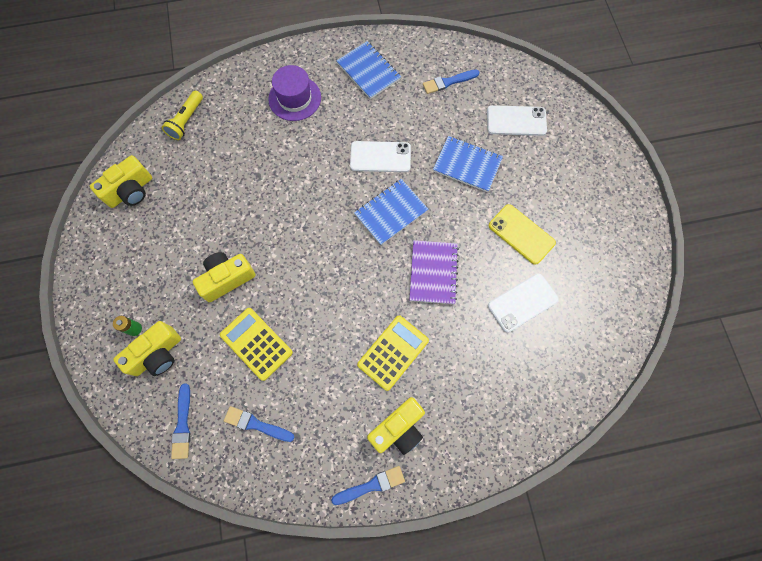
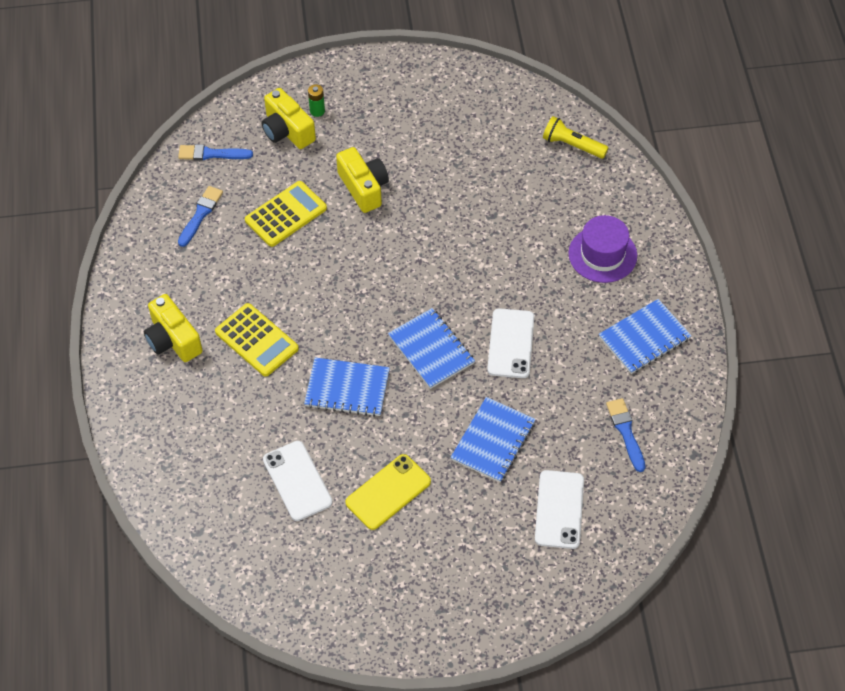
camera: 95 degrees right, 15 degrees down
yellow camera [90,155,152,208] -> none
blue brush [331,466,405,505] -> none
purple notebook [409,240,459,304] -> blue notebook [304,357,390,417]

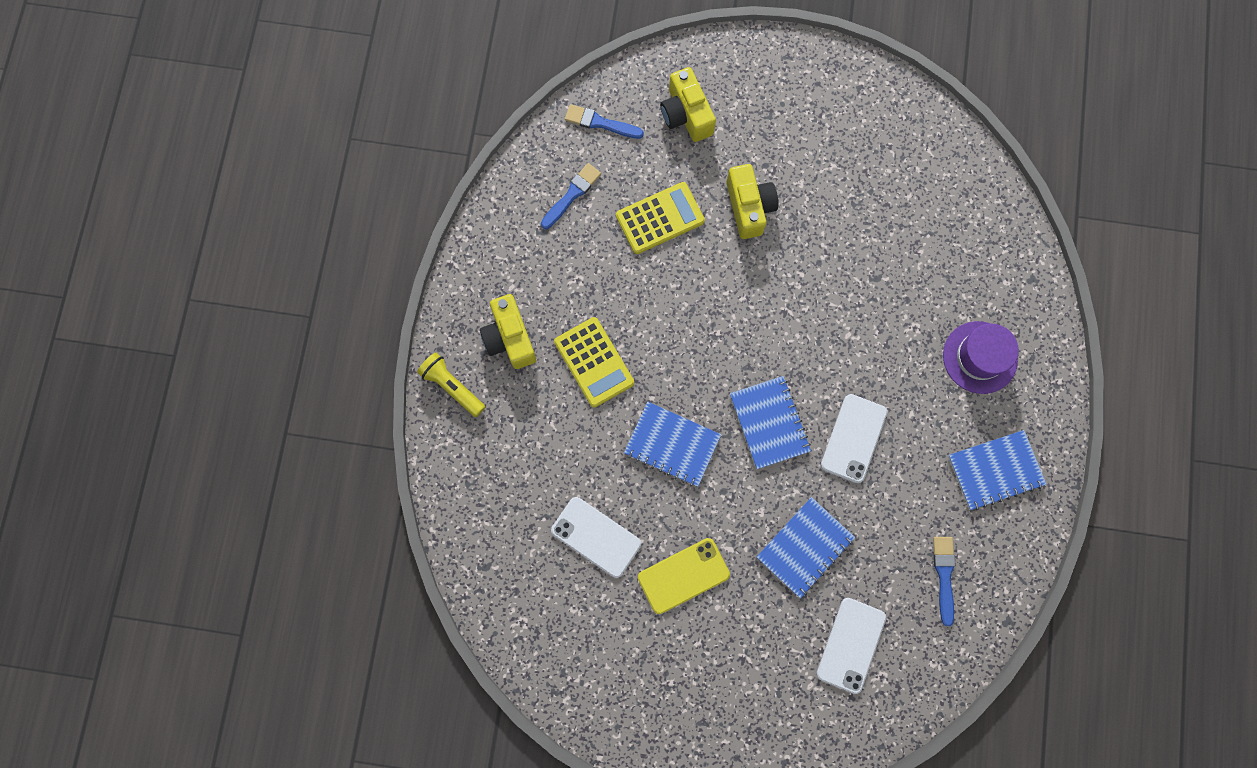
camera: 15 degrees right, 20 degrees up
white phone [263,441,333,521] -> white phone turned 45 degrees counterclockwise [551,497,641,578]
green battery [308,84,325,117] -> none
yellow flashlight [543,116,609,159] -> yellow flashlight moved to [417,353,485,417]

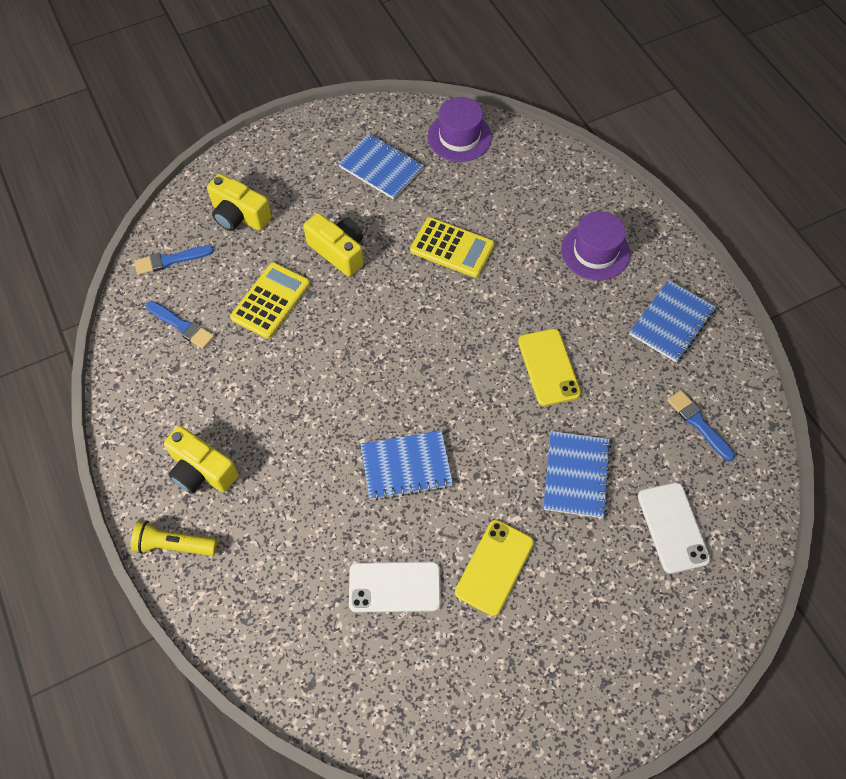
camera: 35 degrees left, 15 degrees down
blue brush [541,163,601,229] -> blue brush turned 120 degrees clockwise [146,301,214,349]
yellow calculator [554,317,634,407] -> yellow calculator moved to [410,217,495,278]
blue notebook [730,376,811,469] -> blue notebook moved to [338,134,424,199]
white phone [821,394,887,483] -> yellow phone [518,329,581,406]
none -> purple hat [427,97,492,162]

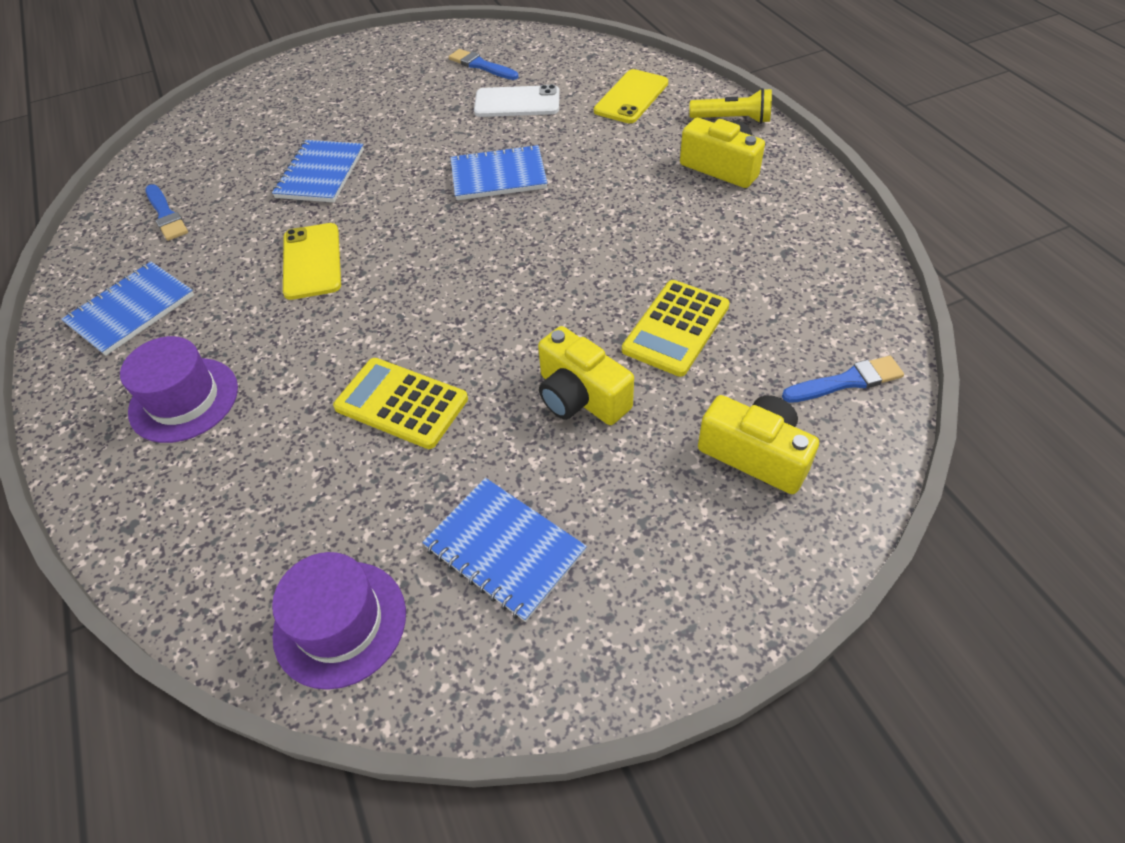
camera: 175 degrees left, 10 degrees down
blue brush [146,301,214,349] -> blue brush moved to [449,49,518,80]
yellow phone [455,520,534,616] -> yellow phone moved to [594,69,668,123]
white phone [638,482,710,574] -> none

